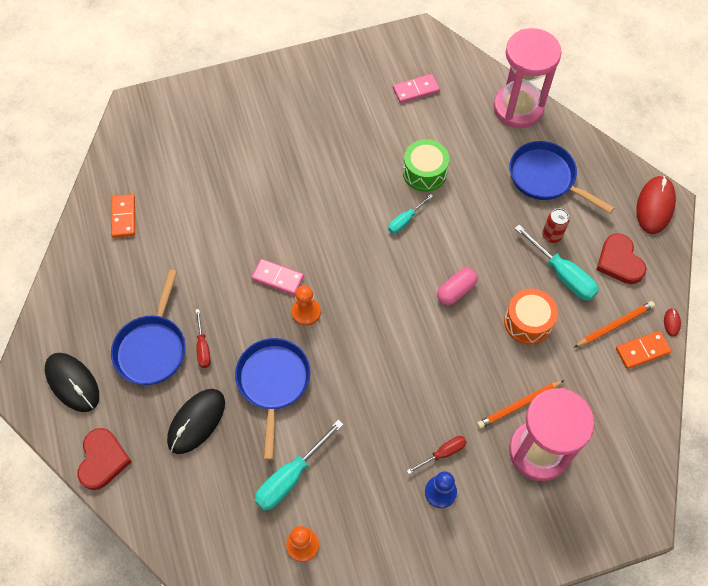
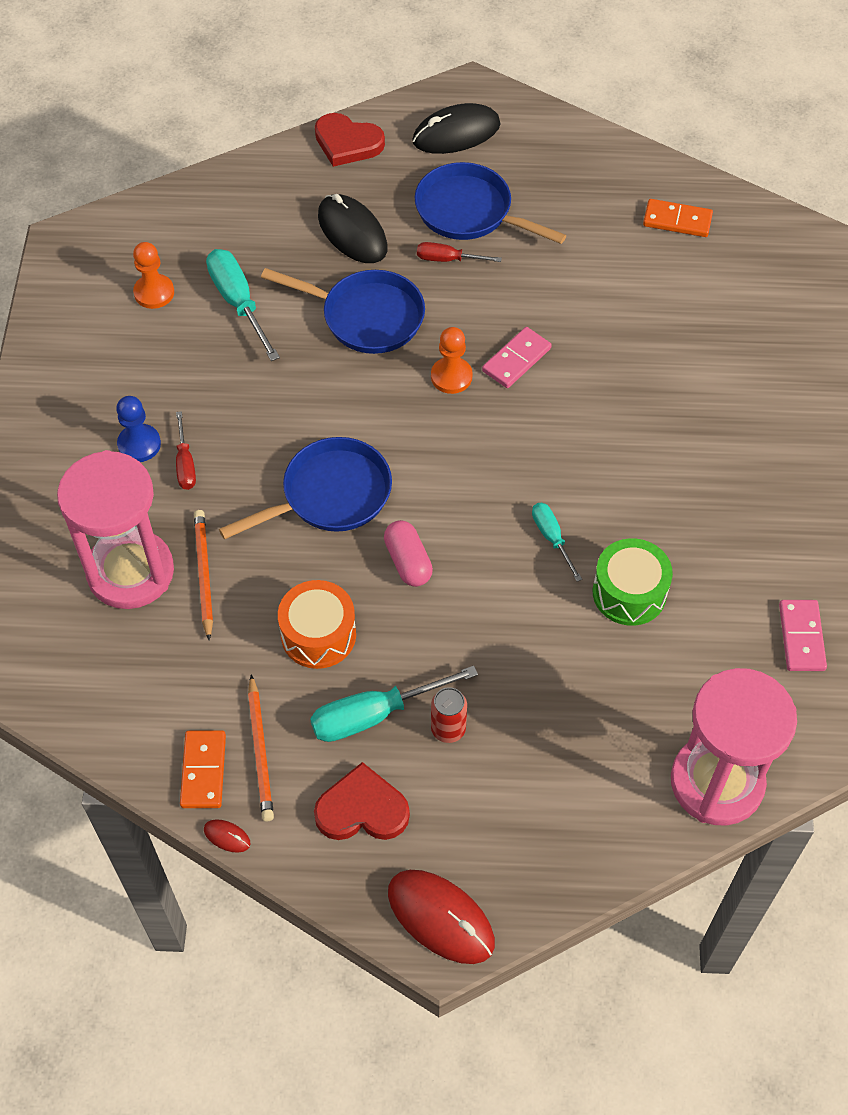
camera: 110 degrees right, 5 degrees down
blue pan [509,141,614,213] -> blue pan moved to [219,437,392,539]

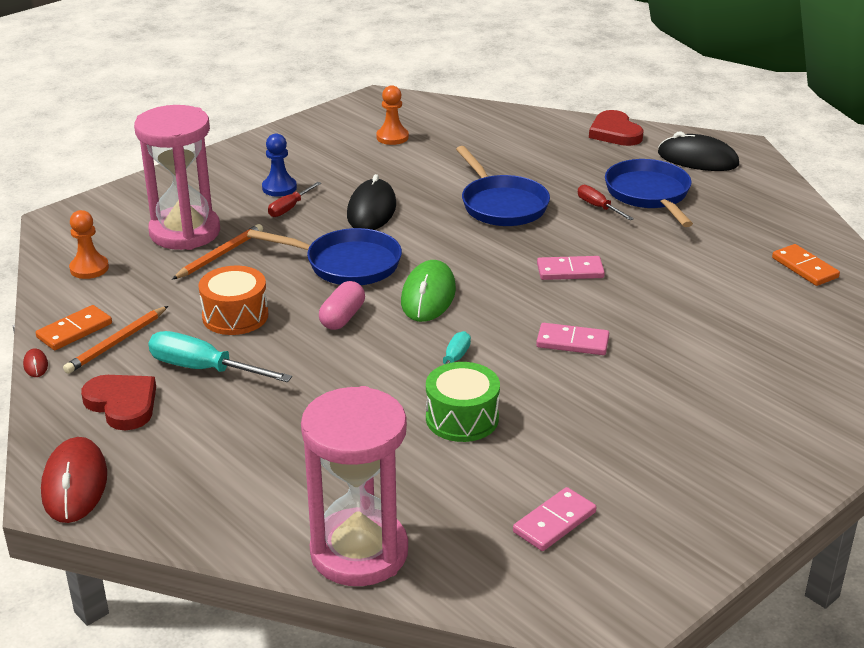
camera: 45 degrees right, 25 degrees down
turquoise screwdriver [206,249,280,361] -> none
black mouse [318,194,387,263] -> black mouse moved to [347,174,396,230]
orange pawn [431,327,473,394] -> orange pawn moved to [69,210,109,279]
red can [431,687,467,743] -> none
none -> green mouse [401,260,456,322]
none -> pink domino [536,323,609,355]

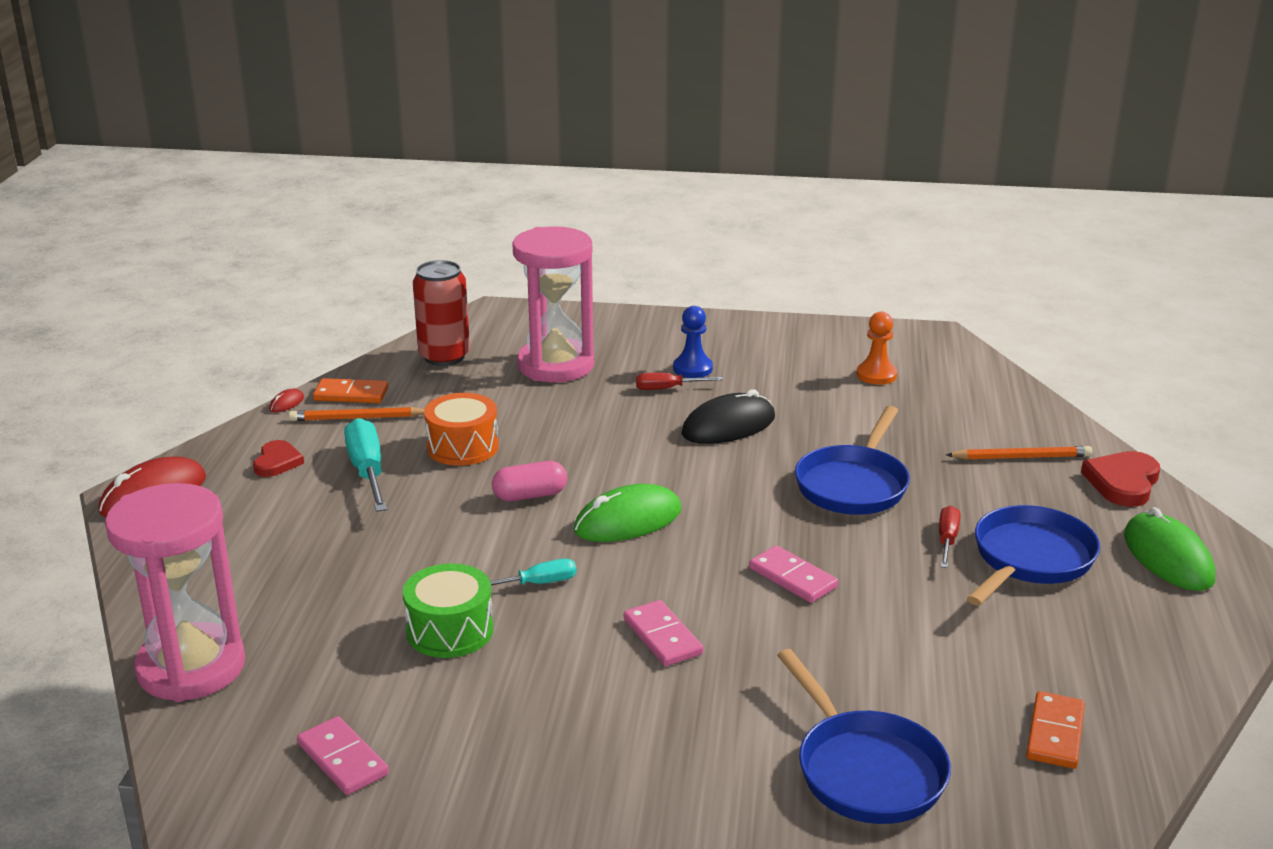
camera: 50 degrees right, 5 degrees down
orange pawn [69,210,109,279] -> red can [413,260,470,366]
red heart [81,375,156,431] -> red heart [253,440,304,477], size x0.66
orange pencil [172,224,263,279] -> orange pencil moved to [946,446,1093,460]
blue pan [247,228,402,285] -> blue pan moved to [777,649,951,824]
pink domino [513,487,596,551] -> pink domino turned 45 degrees clockwise [297,716,389,795]
black mouse [658,132,739,171] -> green mouse [1124,507,1215,591]

